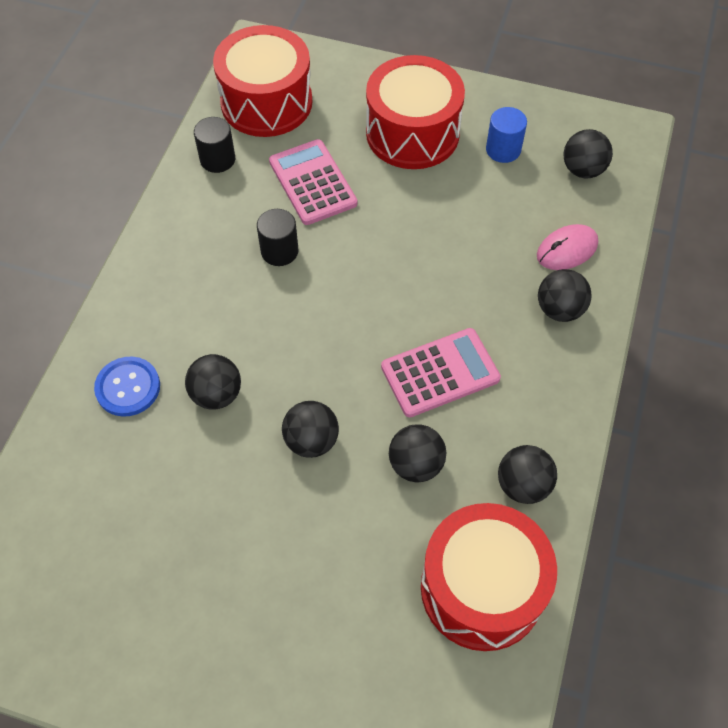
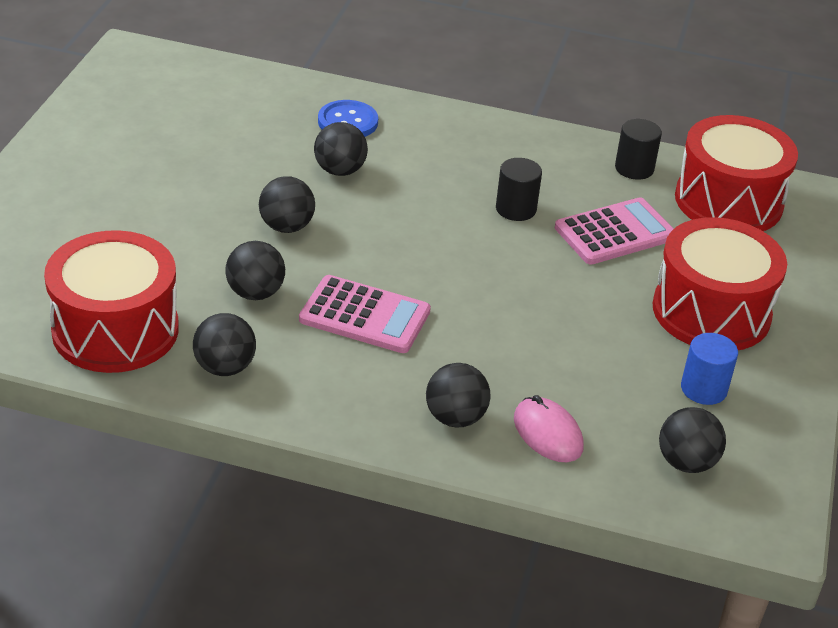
camera: 85 degrees right, 20 degrees down
pink calculator [381,328,501,417] -> pink calculator turned 45 degrees counterclockwise [299,275,431,353]

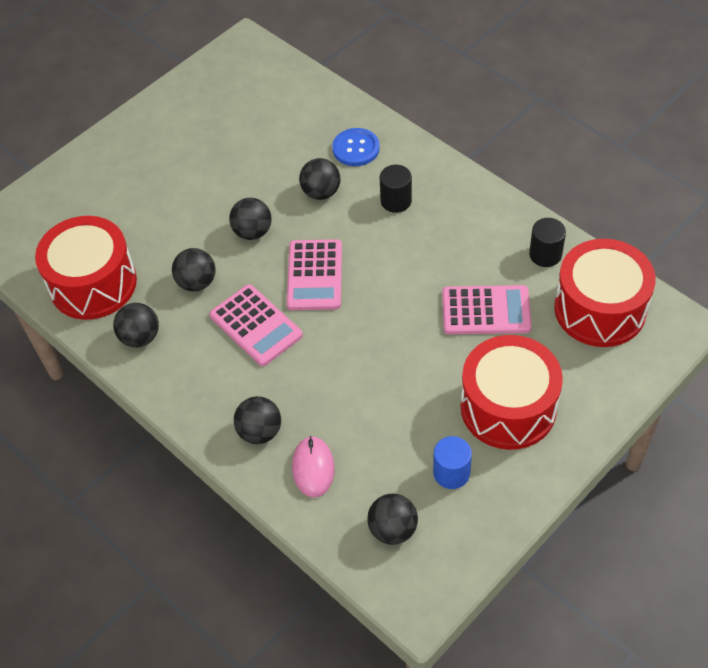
camera: 35 degrees right, 15 degrees up
black cylinder [496,158,542,221] -> black cylinder moved to [380,165,412,213]
none -> pink calculator [287,239,342,310]

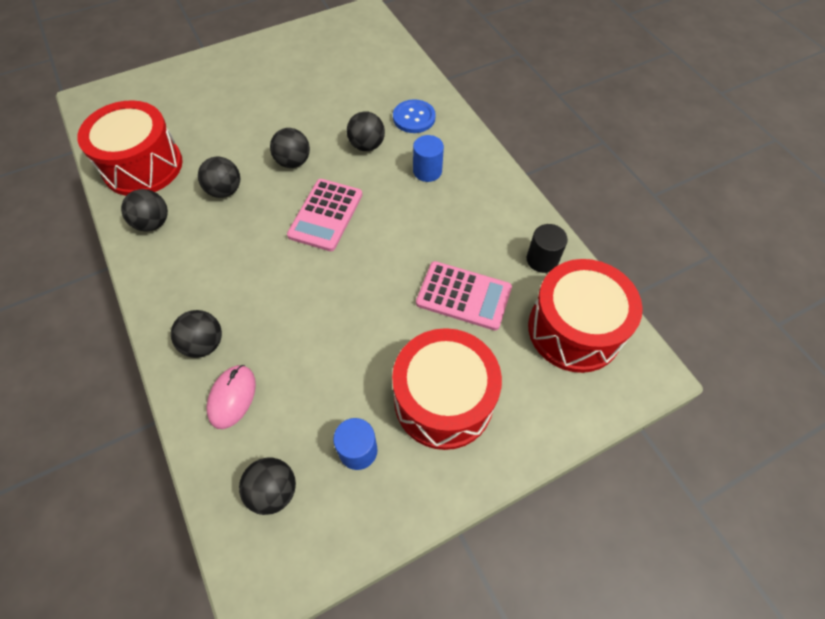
camera: 15 degrees right, 5 degrees up
pink calculator [209,284,303,366] -> none
black cylinder [380,165,412,213] -> blue cylinder [413,135,444,182]

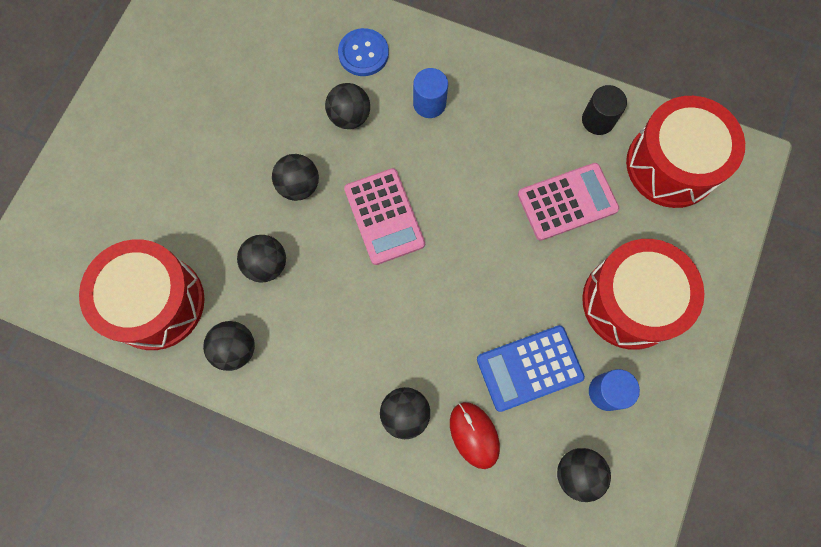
camera: 40 degrees left, 15 degrees up
pink mouse [206,365,256,429] -> red mouse [450,402,500,469]
none -> blue calculator [477,325,585,412]

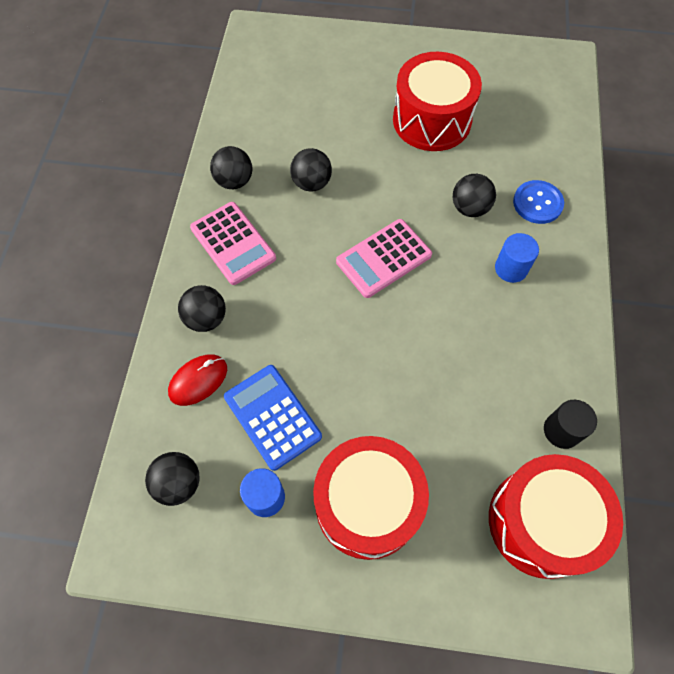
camera: 75 degrees right, 10 degrees down
red drum [79,239,205,350] -> red drum moved to [393,52,482,151]
black ball [272,154,319,201] -> none
pink calculator [518,163,619,241] -> pink calculator moved to [190,202,276,285]

